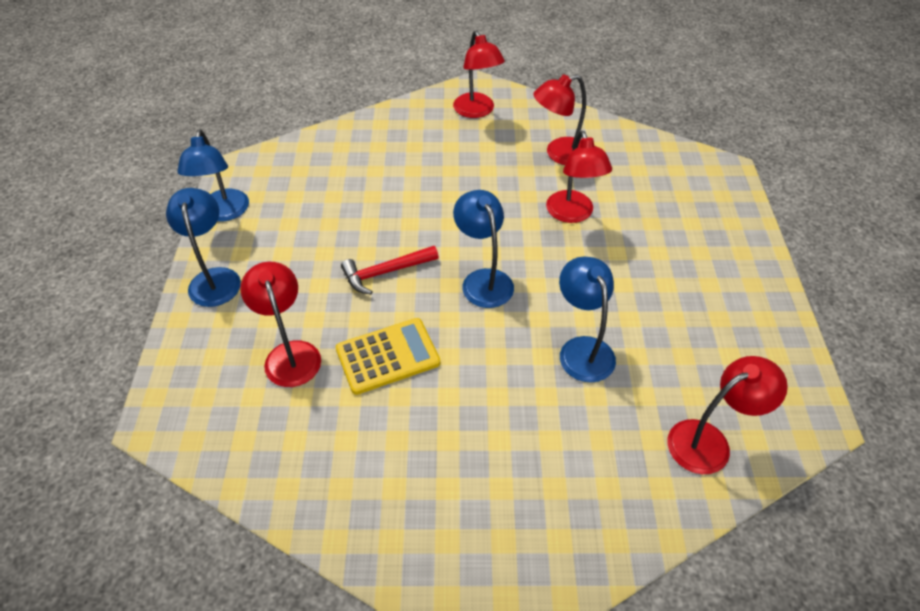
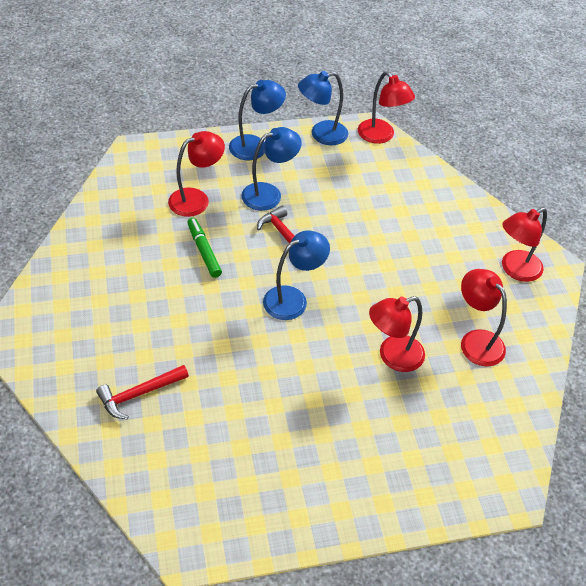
camera: 75 degrees right, 0 degrees up
yellow calculator [336,318,440,395] -> green marker [187,218,222,278]
blue lamp [559,256,616,383] -> blue lamp moved to [241,127,302,211]
red lamp [667,356,788,474] -> red lamp moved to [358,72,415,144]
none -> red hammer [96,365,189,419]

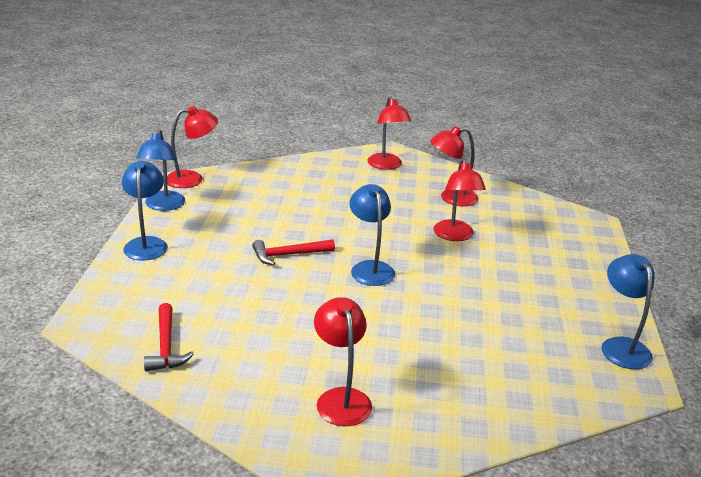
camera: 70 degrees left, 20 degrees down
red hammer [96,365,189,419] -> red hammer moved to [144,303,194,371]
red lamp [168,131,225,217] -> red lamp moved to [314,297,372,426]
green marker [187,218,222,278] -> none
blue lamp [241,127,302,211] -> blue lamp moved to [601,254,654,369]

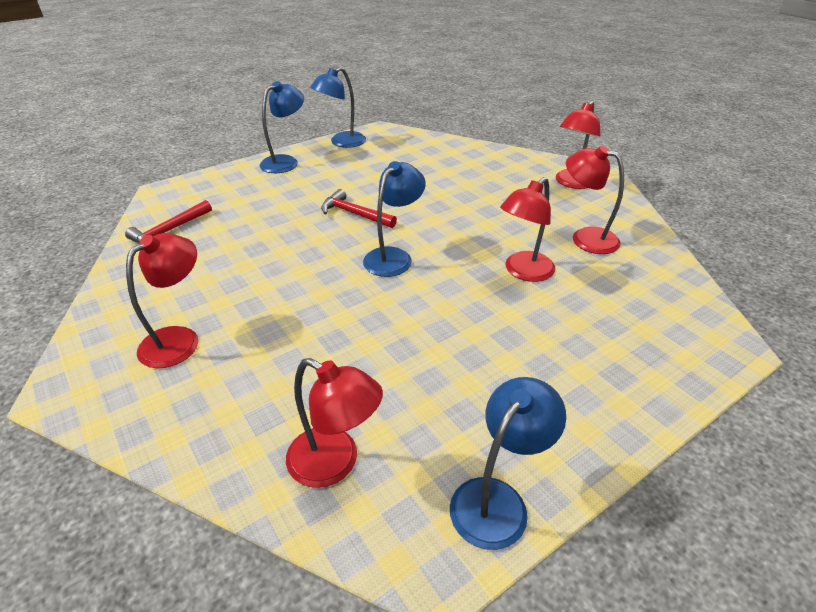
camera: 50 degrees right, 10 degrees up
red lamp [167,106,218,188] -> red lamp moved to [286,358,383,488]

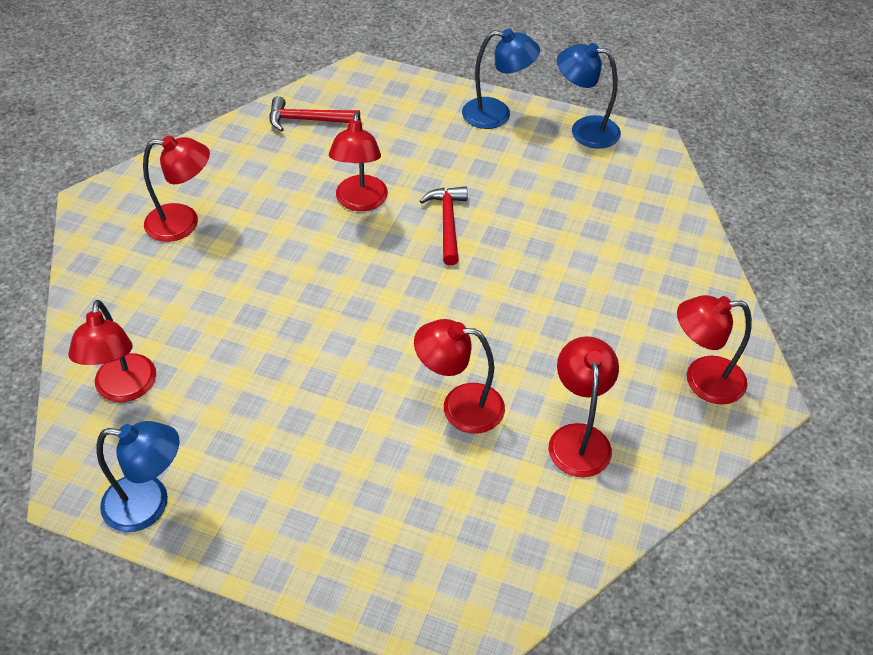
camera: 55 degrees right, 10 degrees up
blue lamp [363,161,426,277] -> none
none -> red lamp [329,112,388,211]

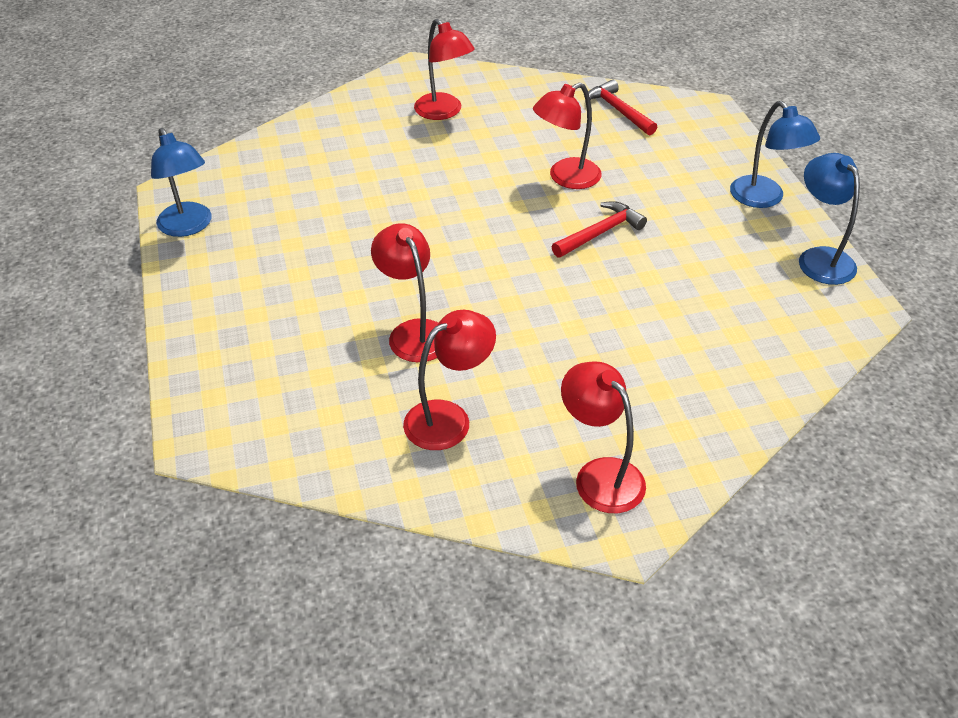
camera: 55 degrees right, 5 degrees down
red lamp [68,300,156,402] -> none

